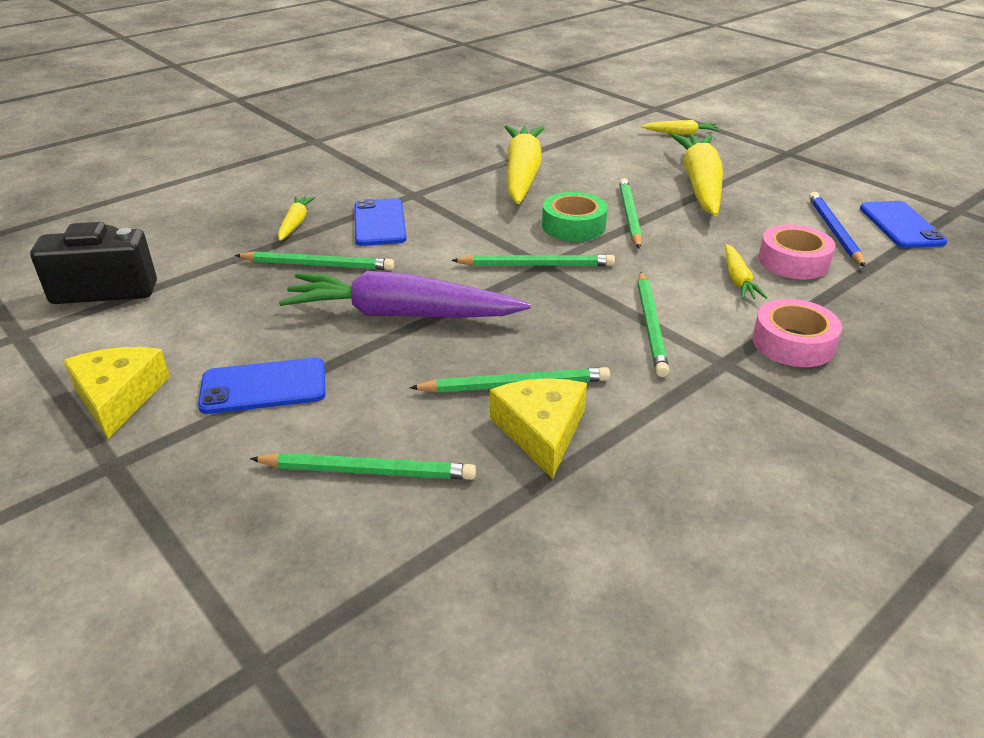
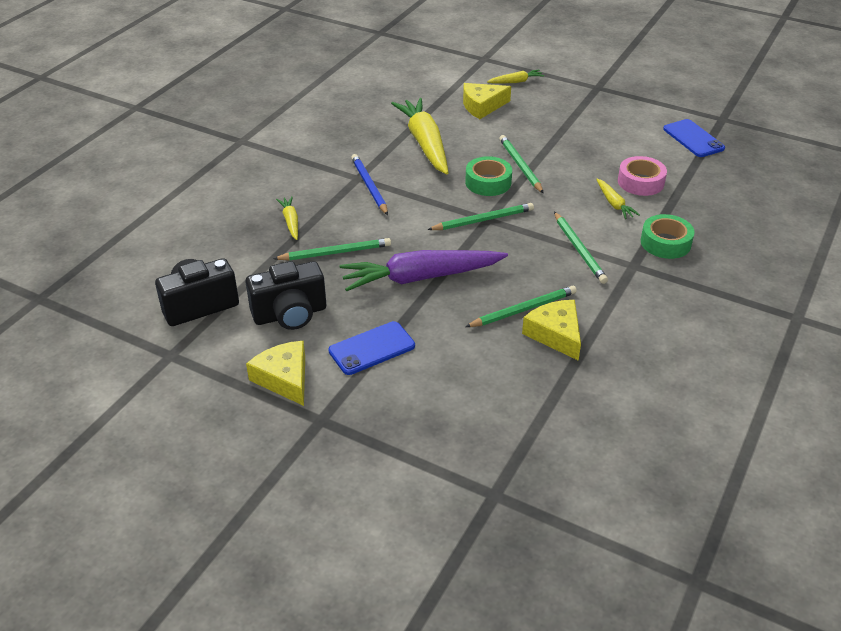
camera: 20 degrees left, 5 degrees up
green pencil [250,453,476,480] -> none
blue phone [354,198,407,246] -> none
yellow carrot [671,134,723,216] -> none
pink tape [752,299,842,367] -> green tape [641,214,695,259]
blue pencil [809,192,865,267] -> blue pencil moved to [351,154,388,215]
none -> black camera [245,261,326,330]
none -> yellow cheese [463,83,511,119]

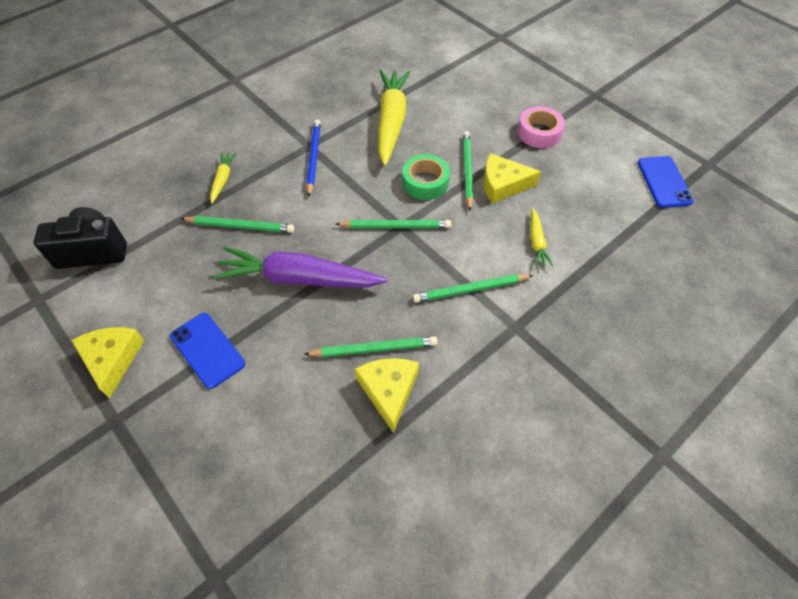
camera: 20 degrees right, 15 degrees up
black camera [245,261,326,330] -> none
blue phone [328,321,415,375] -> blue phone turned 60 degrees clockwise [170,313,245,389]
yellow cheese [463,83,511,119] -> yellow cheese moved to [483,153,541,203]
yellow carrot [487,70,544,83] -> none
green pencil [554,212,608,284] -> green pencil turned 75 degrees clockwise [413,274,533,303]
pink tape [618,156,667,196] -> pink tape moved to [518,106,565,148]
green tape [641,214,695,259] -> none

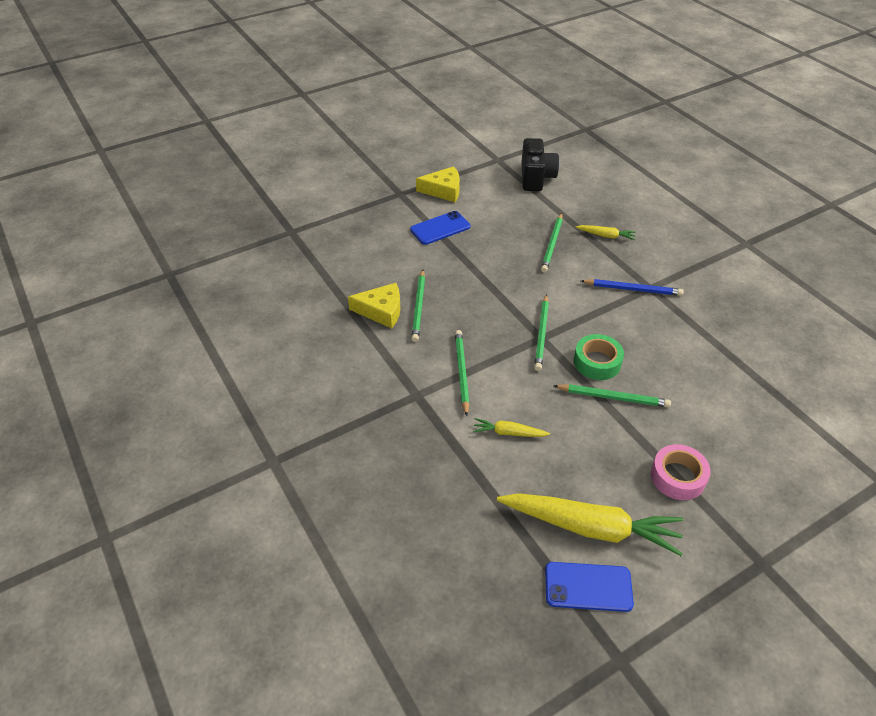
camera: 100 degrees right, 10 degrees down
purple carrot [213,247,387,287] -> none
yellow carrot [378,70,410,166] -> yellow carrot moved to [497,493,683,556]
yellow cheese [483,153,541,203] -> none

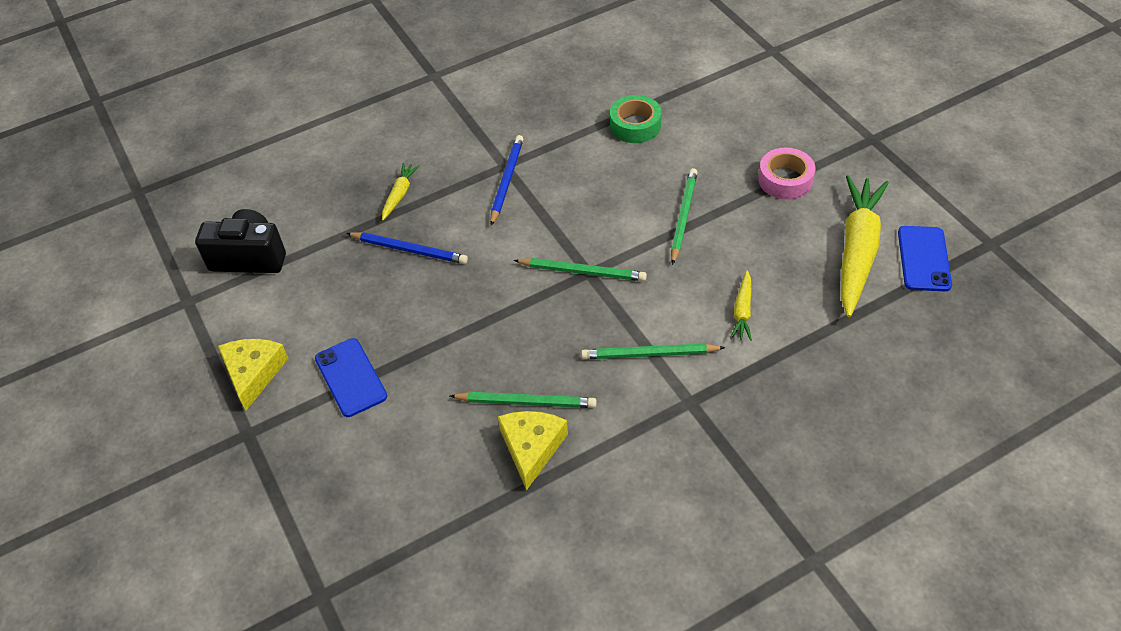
camera: 85 degrees left, 5 degrees up
green pencil [541,213,563,272] -> blue pencil [346,232,468,264]
green tape [574,334,624,380] -> green tape moved to [610,95,662,143]

